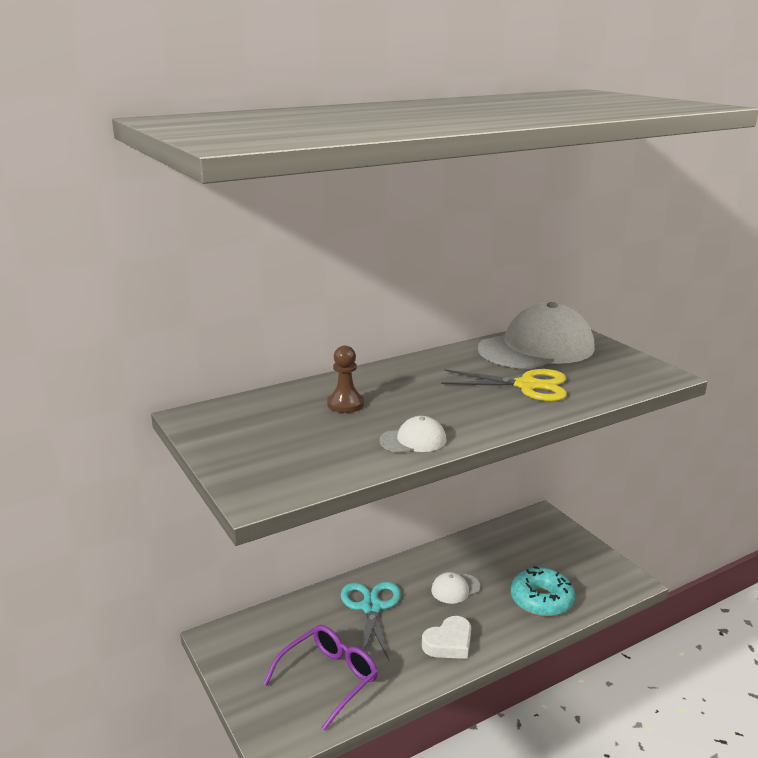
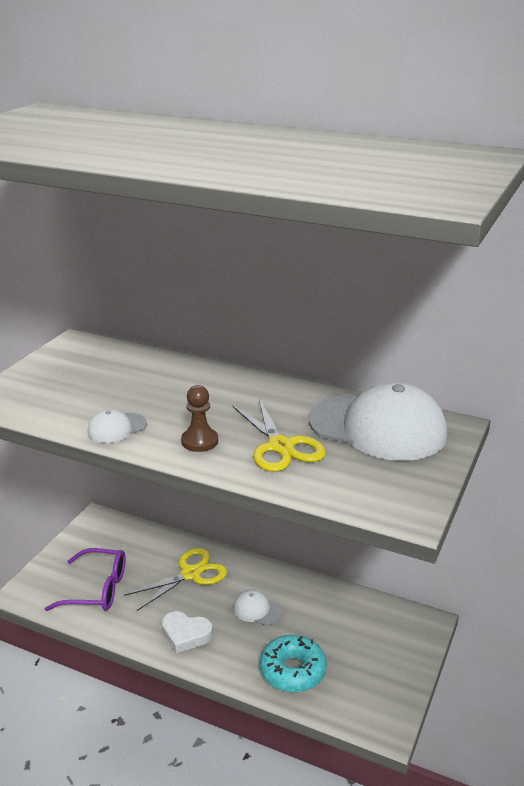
camera: 55 degrees right, 5 degrees up
brown pawn [327,345,364,413] -> brown pawn moved to [181,385,218,452]
turquoise scissors [341,582,401,660] -> yellow scissors [124,548,227,611]
white cap [379,416,446,453] -> white cap turned 105 degrees clockwise [88,409,147,443]

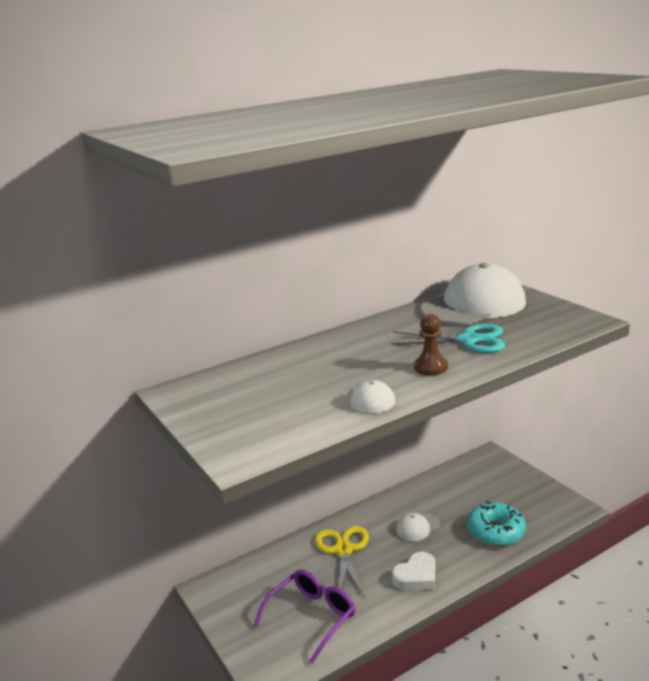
camera: 55 degrees left, 5 degrees down
yellow scissors [233,399,326,472] -> turquoise scissors [391,324,505,353]

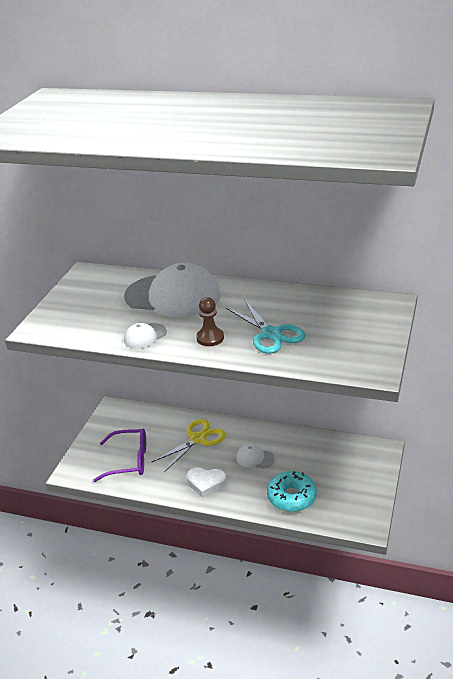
camera: 50 degrees right, 10 degrees up
white cap [421,263,526,325] -> white cap moved to [124,263,220,318]

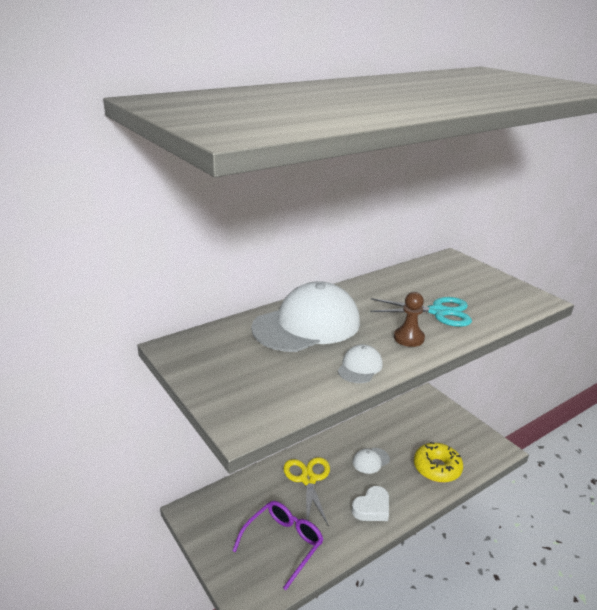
camera: 55 degrees left, 5 degrees down
white cap [124,323,167,349] -> white cap turned 150 degrees counterclockwise [338,344,383,383]
turquoise donut [267,471,317,512] -> yellow donut [414,442,463,483]

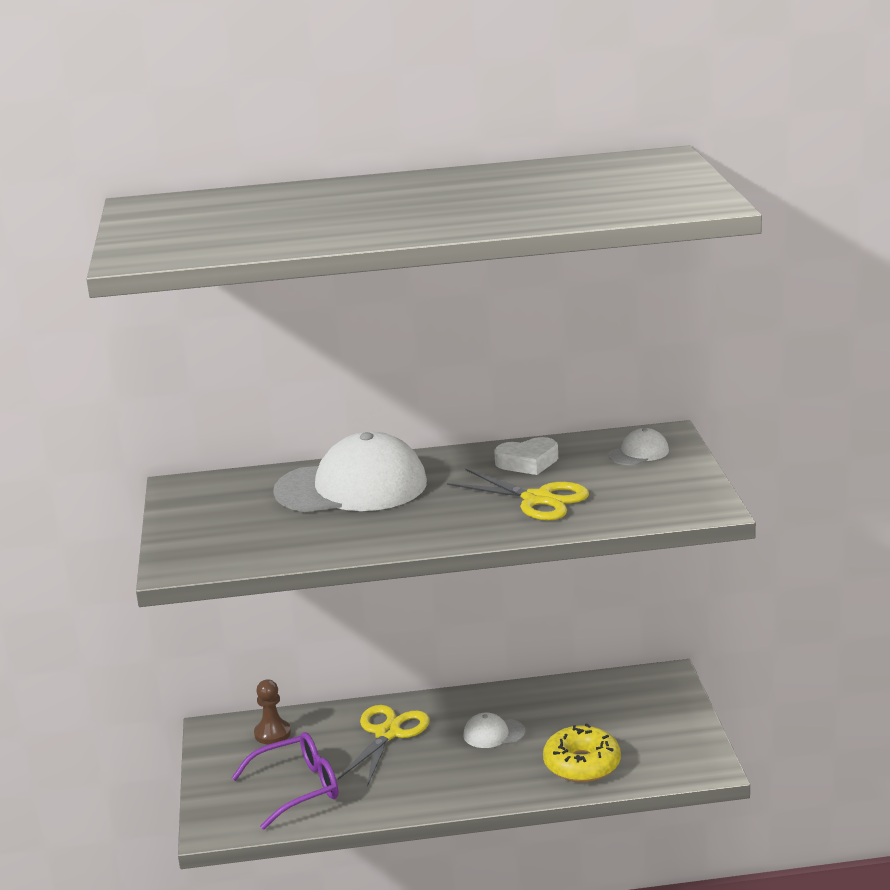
camera: 30 degrees right, 5 degrees down
white cap [338,344,383,383] -> white cap moved to [608,428,669,465]
white heart [352,486,389,521] -> white heart moved to [494,437,558,475]
turquoise scissors [370,297,472,327] -> yellow scissors [447,469,589,520]
brown pawn [394,292,425,347] -> brown pawn moved to [254,679,291,744]

